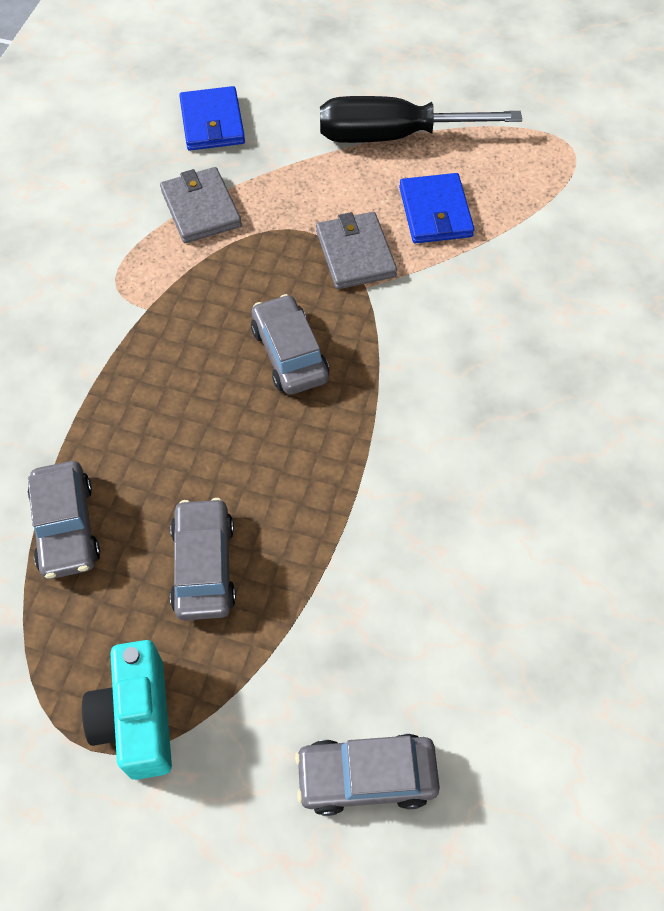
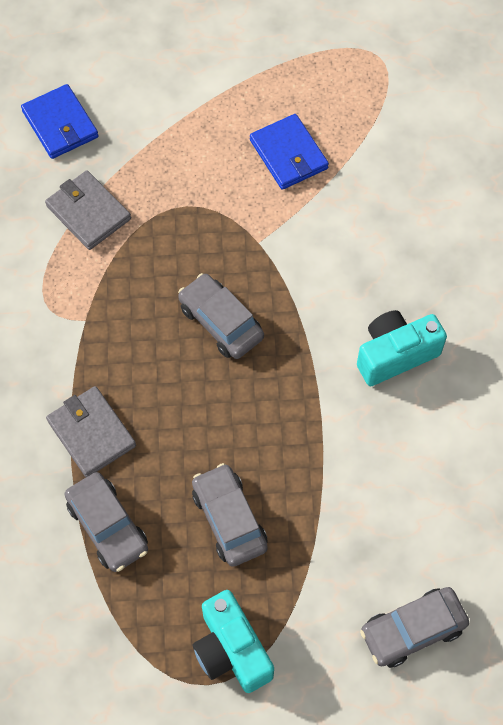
camera: 20 degrees left, 5 degrees up
grey wallet [316,212,397,289] -> grey wallet moved to [46,386,136,477]
black screwdriver [320,96,522,143] -> none
none -> turquoise camera [357,310,447,386]

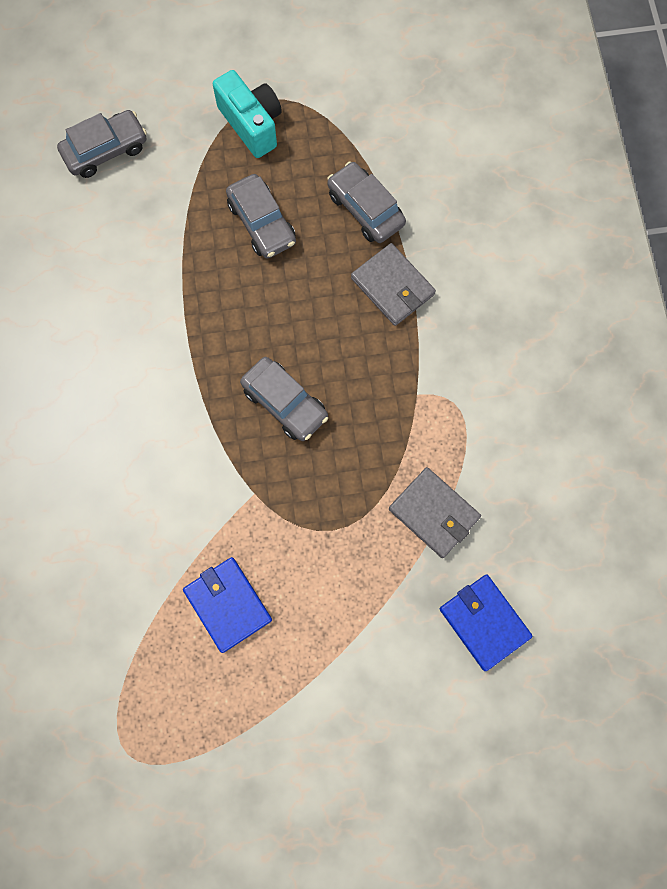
camera: 175 degrees right, 10 degrees up
turquoise camera [357,310,447,386] -> none

